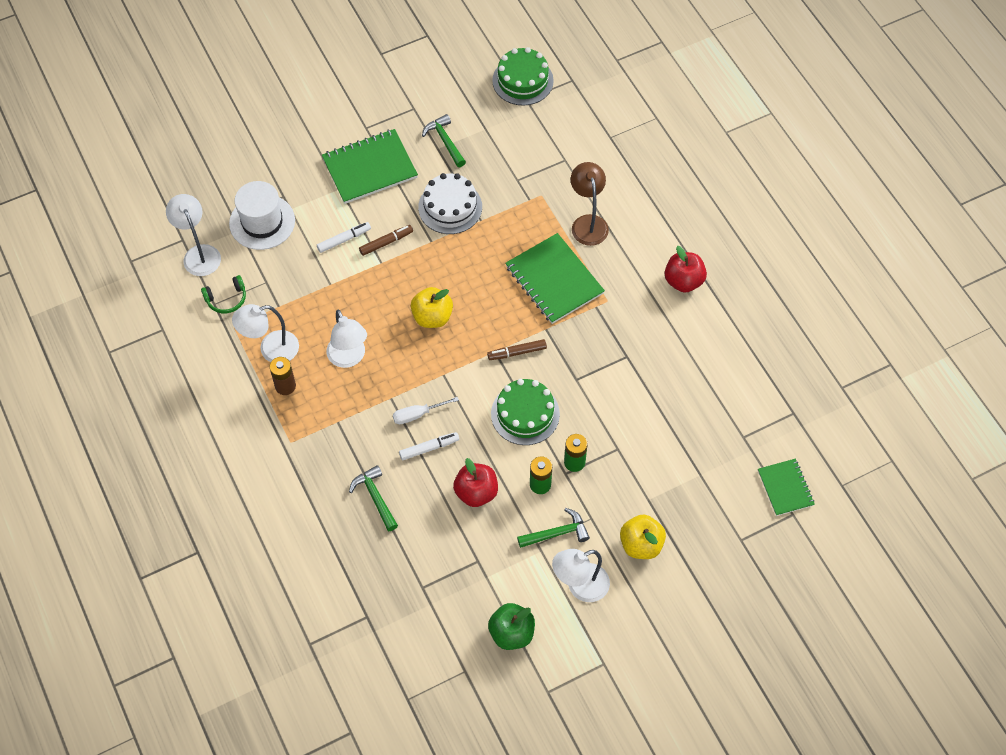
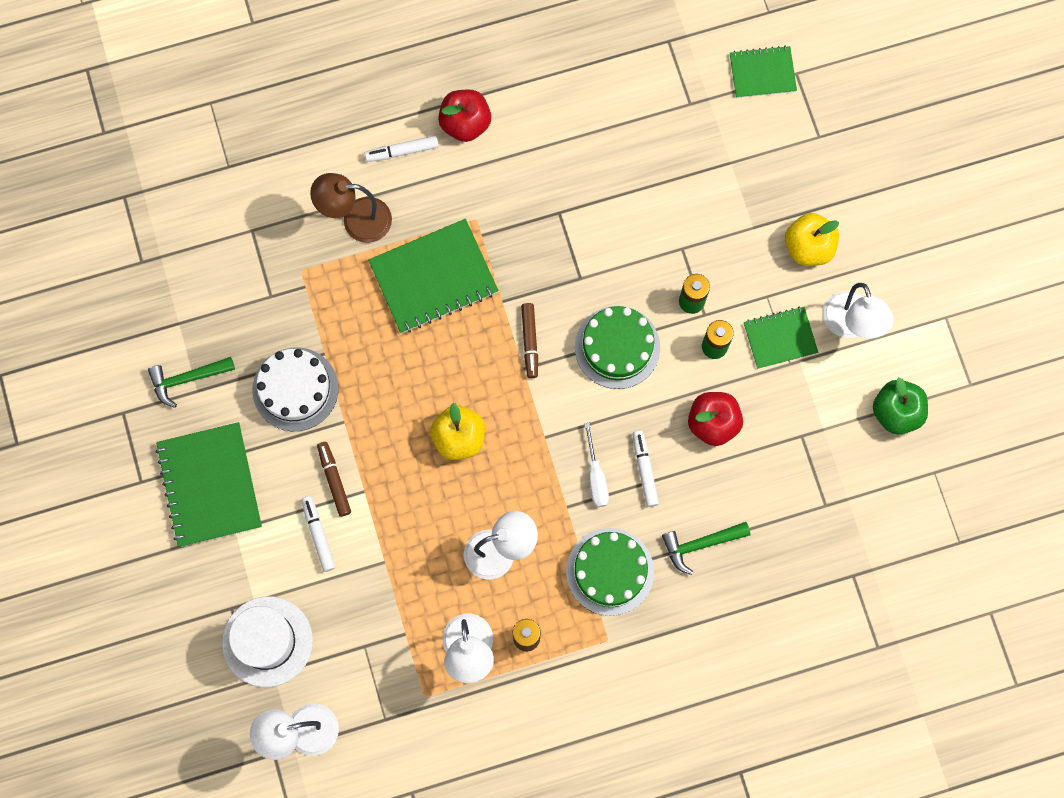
camera: 80 degrees left, 15 degrees up
green headphones [201,275,246,313] -> none
green cake [492,47,554,106] -> green cake moved to [566,528,654,616]
green hammer [517,508,590,548] -> green notebook [744,307,818,369]
none -> white marker [365,136,439,162]

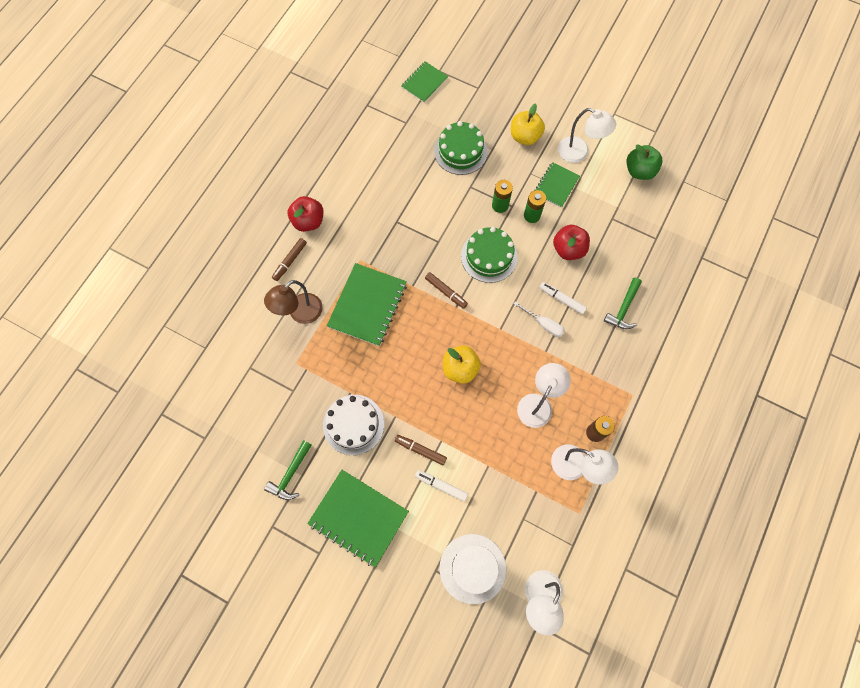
camera: 45 degrees left, 5 degrees down
white marker [365,136,439,162] -> brown marker [272,238,307,281]
green cake [566,528,654,616] -> green cake moved to [434,121,488,175]

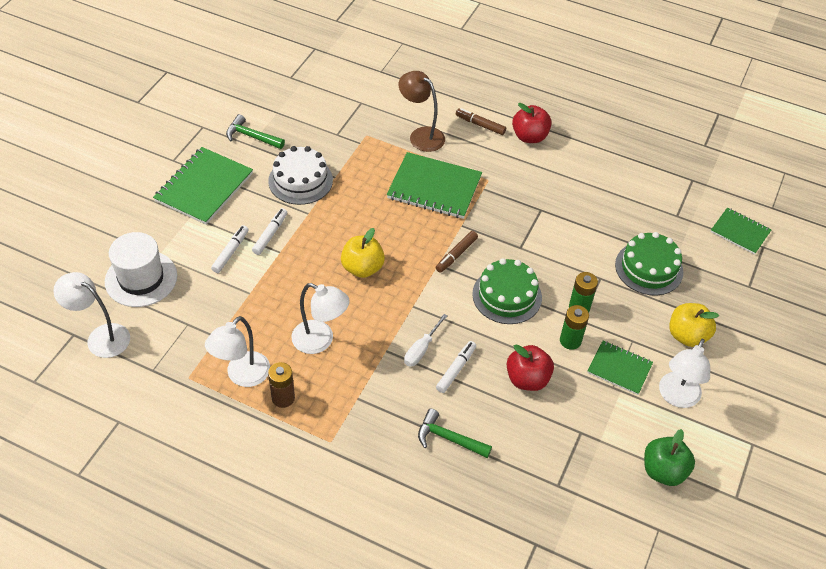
camera: 85 degrees right, 20 degrees down
brown marker [395,435,447,465] -> white marker [252,208,287,255]

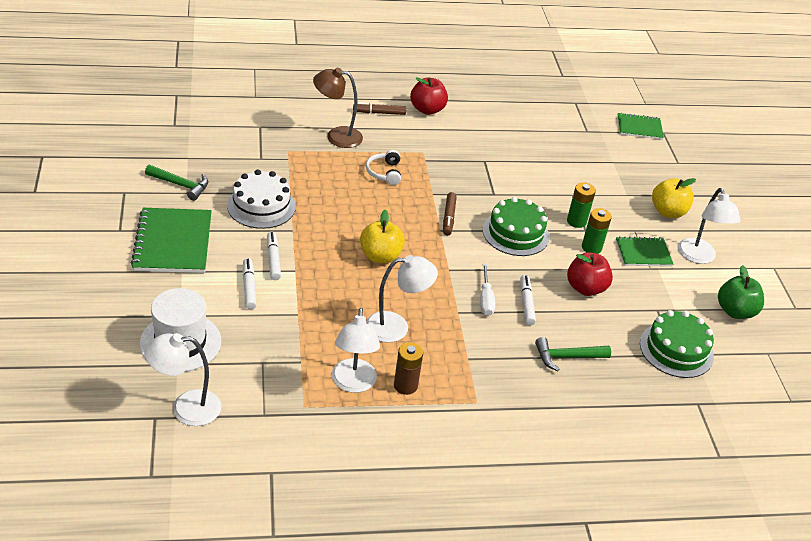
camera: 35 degrees left, 10 degrees down
green hammer [226,114,285,149] -> green hammer turned 150 degrees counterclockwise [145,165,208,201]
green notebook [387,152,482,219] -> white headphones [366,150,401,185]
green cake [615,232,683,296] -> green cake moved to [640,310,714,378]

